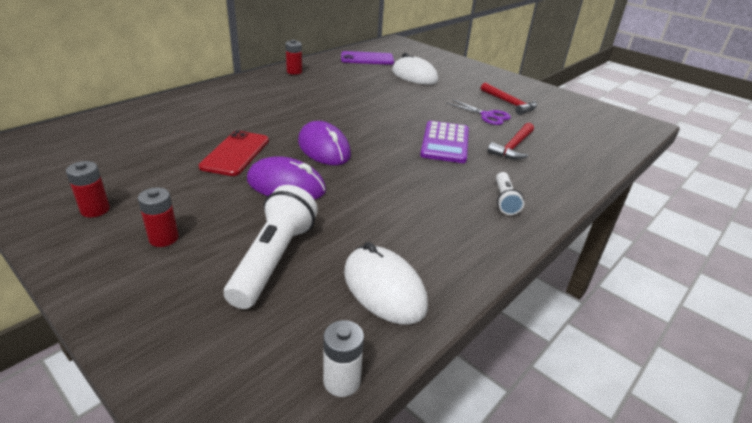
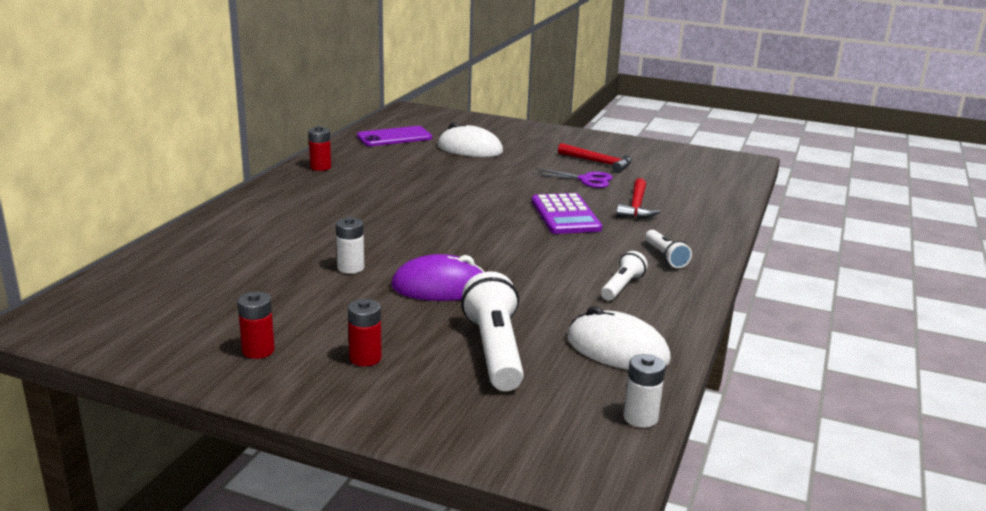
camera: 20 degrees left, 10 degrees down
red phone [199,130,269,176] -> white battery [336,217,364,274]
purple mouse [298,121,351,165] -> none
none -> white flashlight [601,251,648,300]

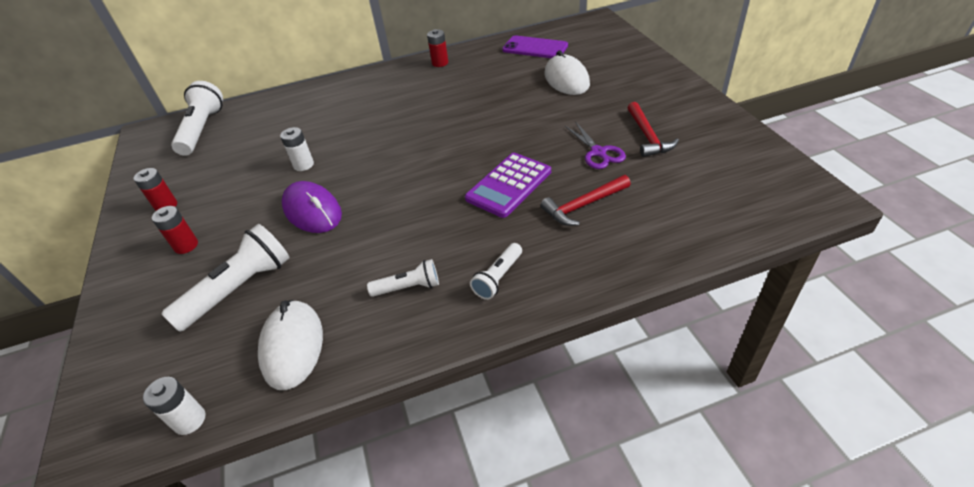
camera: 55 degrees right, 20 degrees up
none -> white flashlight [171,81,223,156]

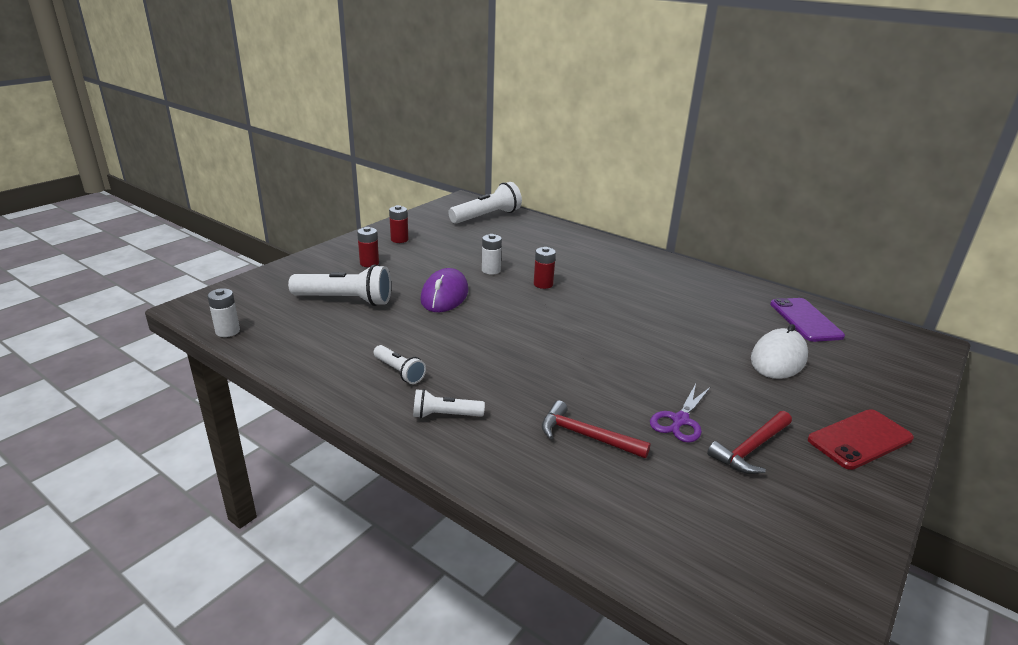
camera: 50 degrees right, 15 degrees down
white mouse [258,300,323,390] -> none
red battery [427,29,448,67] -> red battery moved to [534,247,556,289]
purple calculator [465,153,551,218] -> none
none -> red phone [808,409,914,470]

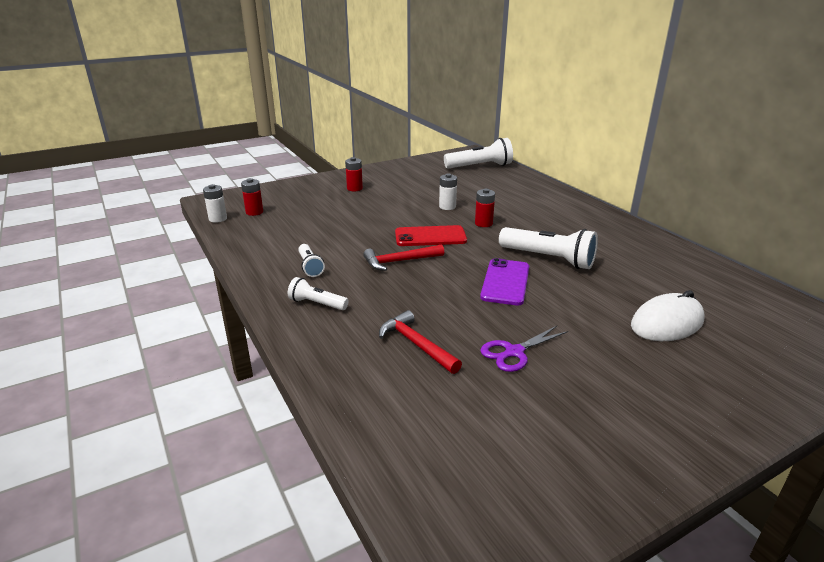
camera: 25 degrees right, 0 degrees up
white flashlight [288,264,391,306] -> white flashlight moved to [499,227,598,269]
red battery [389,205,409,243] -> red battery moved to [241,178,263,216]
purple mouse [420,268,468,312] -> none
red hammer [707,411,792,474] -> red hammer moved to [363,245,444,271]
purple phone [770,298,845,342] -> purple phone moved to [480,258,529,306]
red phone [808,409,914,470] -> red phone moved to [395,225,467,246]

